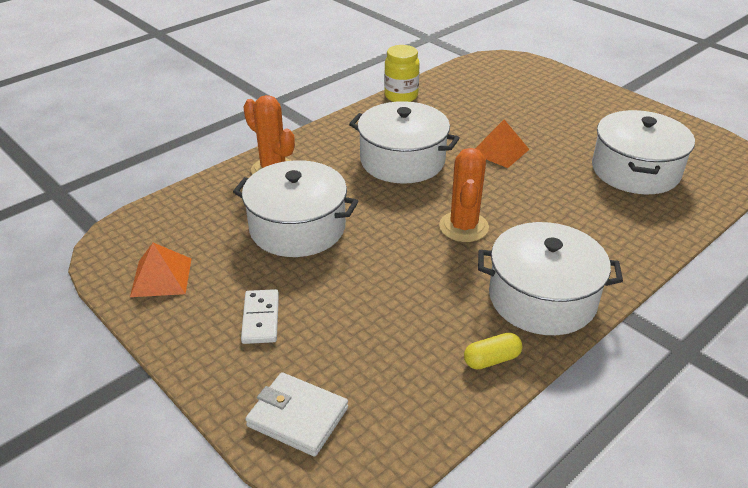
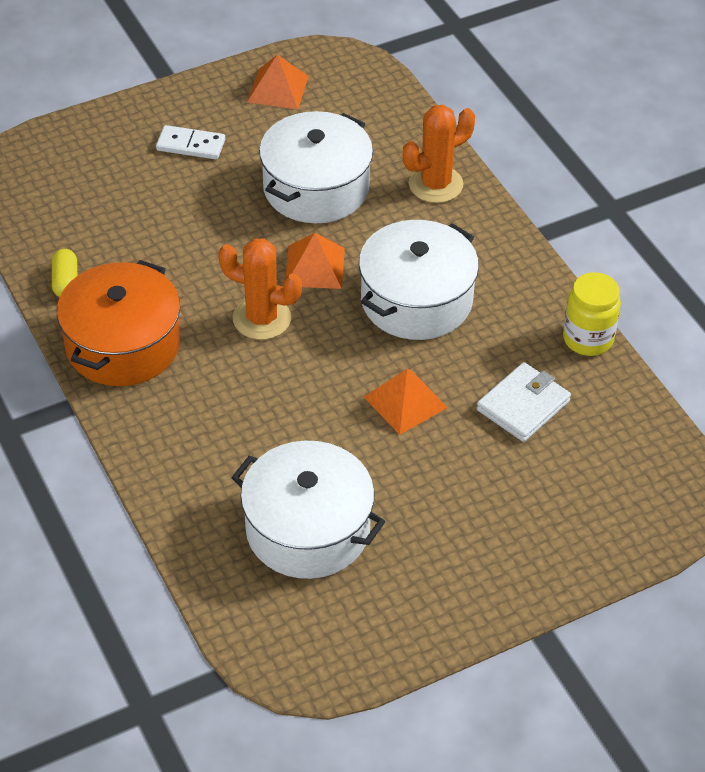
camera: 105 degrees right, 10 degrees up
white wallet [245,372,348,457] -> white wallet moved to [477,362,571,442]
white pot [478,222,623,335] -> orange pot [57,260,180,386]
none -> orange pyramid [286,233,345,289]

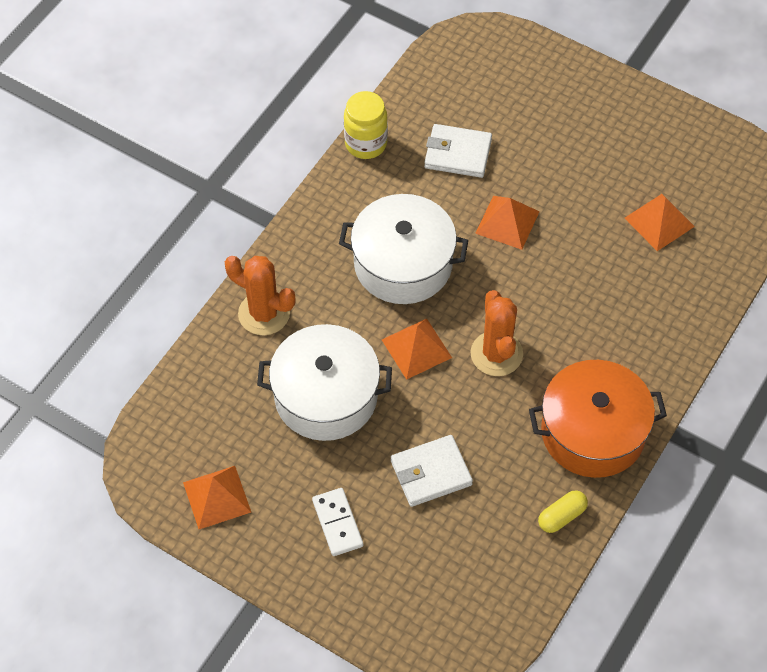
camera: 120 degrees left, 10 degrees up
white pot [231,441,385,579] -> orange pyramid [625,194,695,251]
none -> white wallet [391,435,473,507]

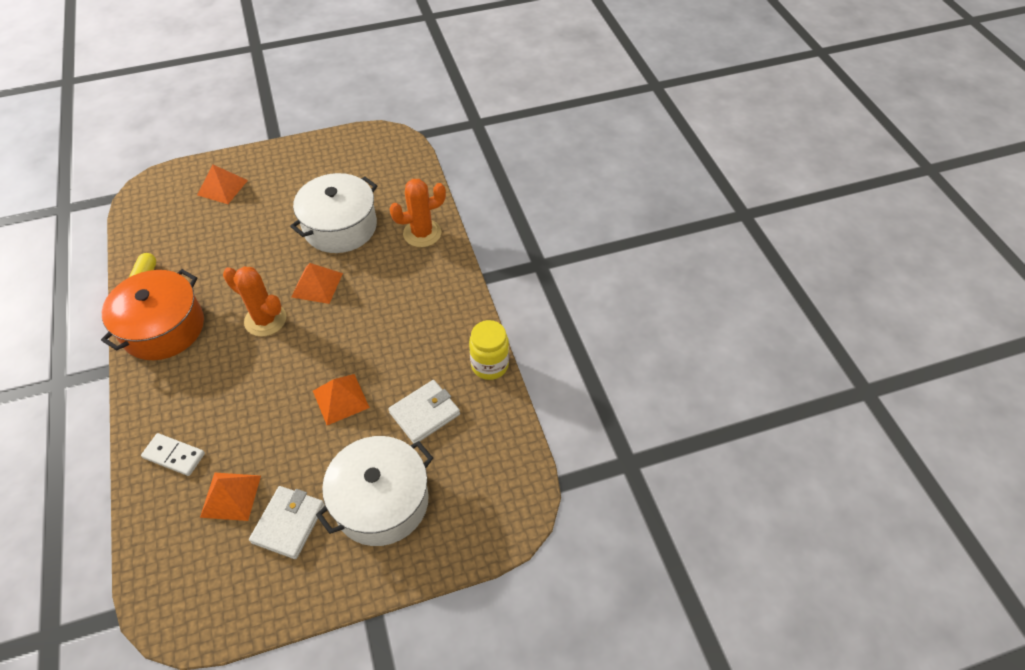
camera: 130 degrees right, 5 degrees down
orange pyramid [183,466,251,529] -> orange pyramid moved to [197,164,248,204]
white domino [312,488,363,556] -> white domino moved to [141,433,205,476]
white pot [339,194,468,304] -> white pot moved to [316,436,433,546]
white wallet [391,435,473,507] -> white wallet moved to [249,486,325,559]

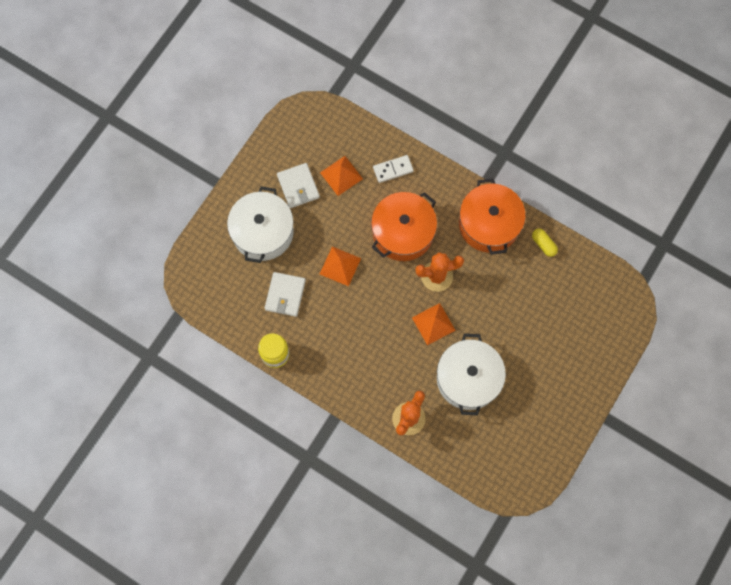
camera: 140 degrees right, 20 degrees up
orange pyramid [197,164,248,204] -> none
none -> orange pot [371,192,437,261]

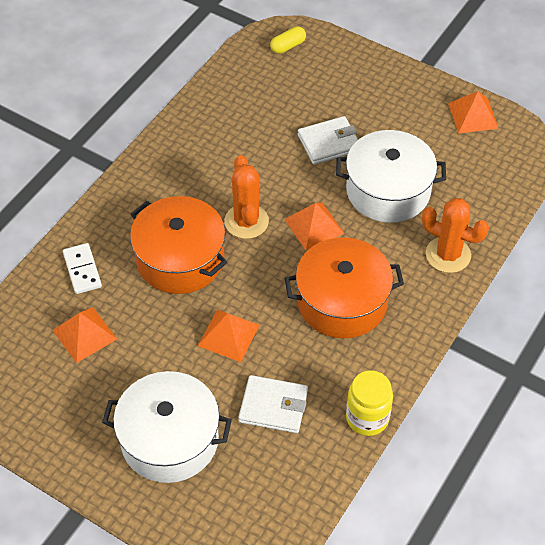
camera: 90 degrees left, 20 degrees down
white wallet [277,163,320,208] -> white wallet moved to [298,116,358,165]
orange pot [459,178,526,255] -> orange pot moved to [285,237,404,338]
yellow capsule [532,229,558,257] -> yellow capsule moved to [270,26,306,54]
none -> orange pyramid [448,91,499,134]

